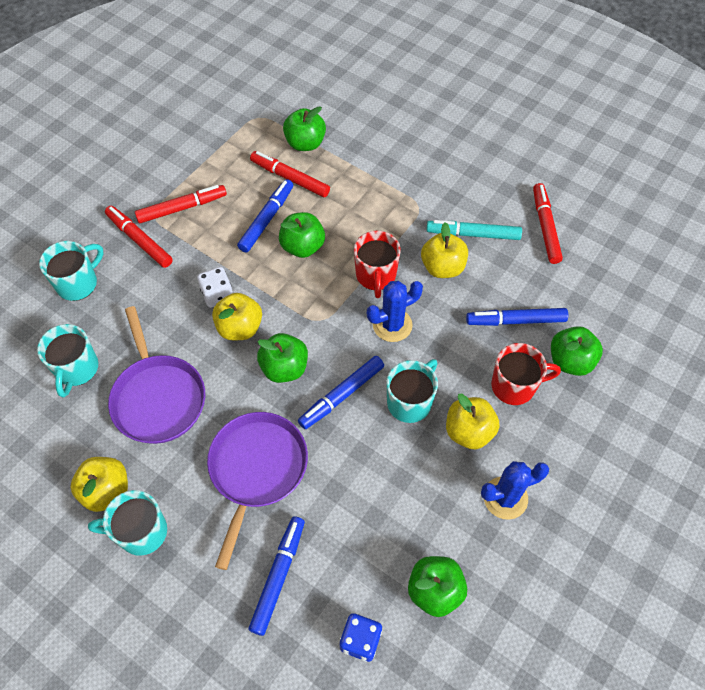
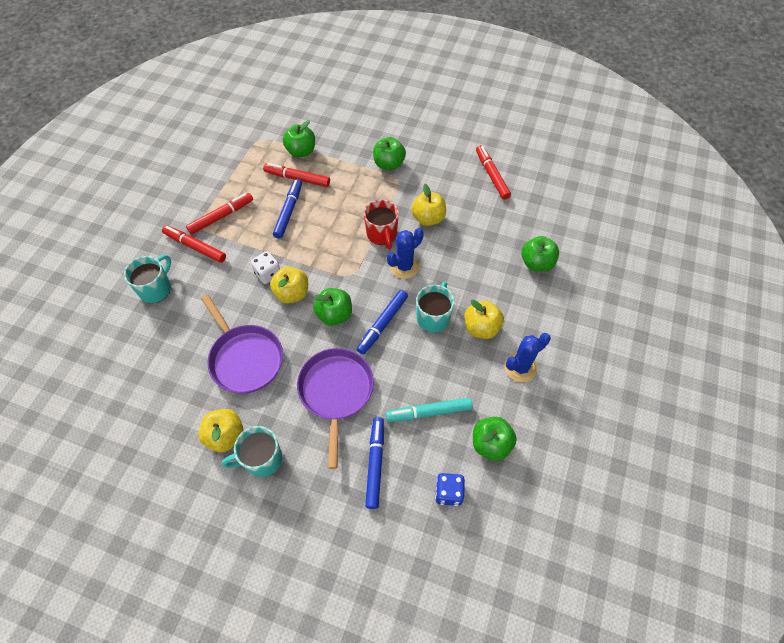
camera: 15 degrees left, 0 degrees up
turquoise mug [37,324,98,397] -> none
green apple [279,212,325,258] -> green apple moved to [373,137,406,170]
turquoise marker [427,220,522,240] -> turquoise marker moved to [386,398,472,422]
blue marker [466,308,568,326] -> none
red mug [491,343,561,405] -> none

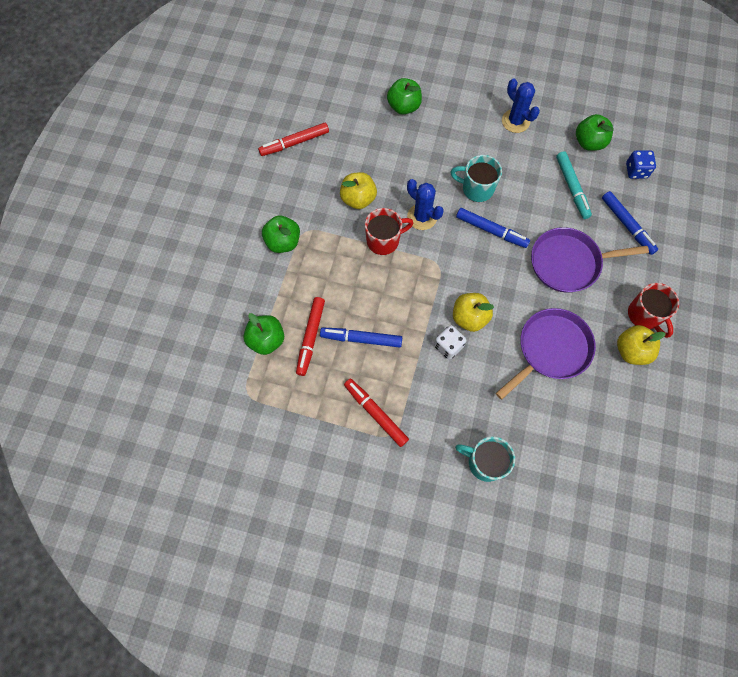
camera: 95 degrees left, 10 degrees up
red marker [162,225,226,263] -> none
turquoise mug [222,426,282,477] -> red mug [628,283,679,338]
green apple [313,288,352,326] -> none
blue marker [365,417,384,509] -> blue marker turned 120 degrees counterclockwise [602,191,658,255]
yellow apple [465,300,504,339] -> none

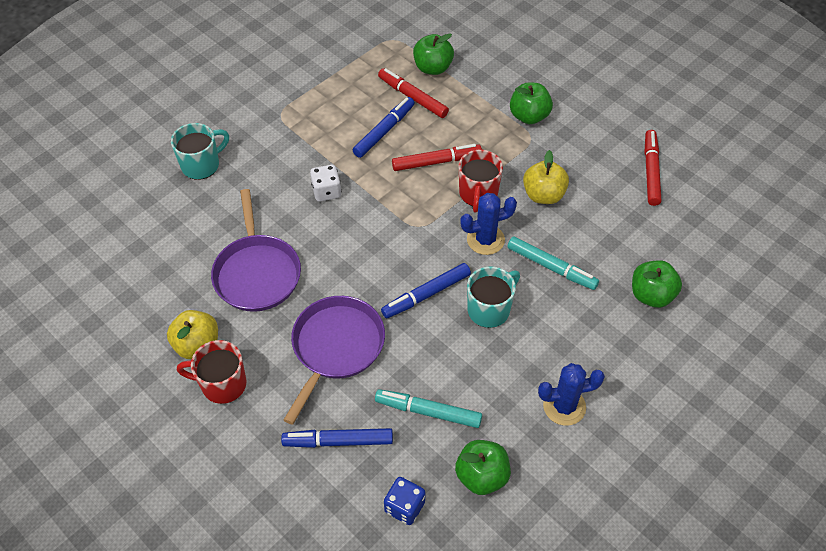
camera: 120 degrees right, 15 degrees down
red marker [344,378,409,447] -> red marker moved to [392,144,482,171]
yellow apple [453,293,494,332] -> none
none -> turquoise marker [507,236,599,290]

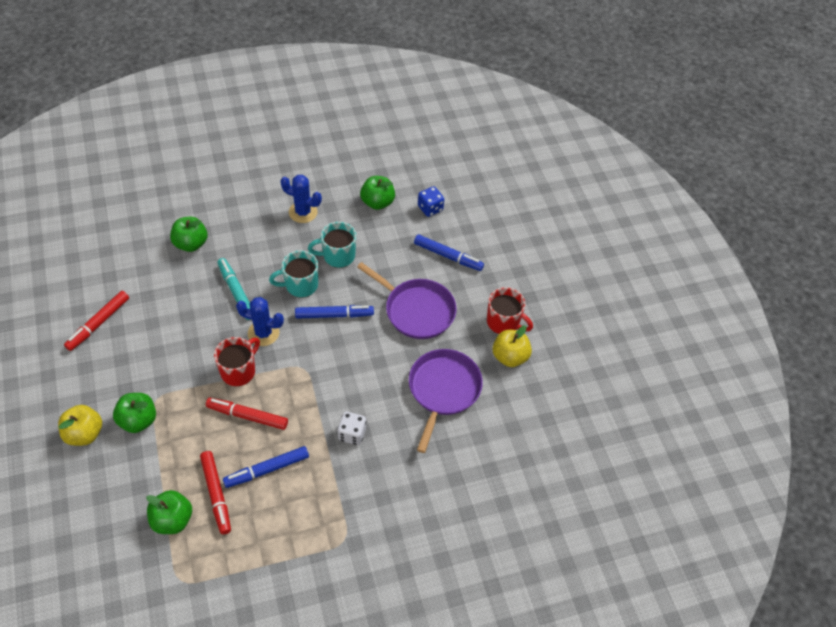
camera: 155 degrees left, 0 degrees up
turquoise mug [171,123,229,180] -> turquoise mug moved to [308,222,356,268]
purple pan [284,296,385,425] -> purple pan turned 105 degrees counterclockwise [357,262,456,339]
turquoise marker [375,389,482,428] -> none
yellow apple [523,150,569,204] -> yellow apple moved to [58,405,102,446]

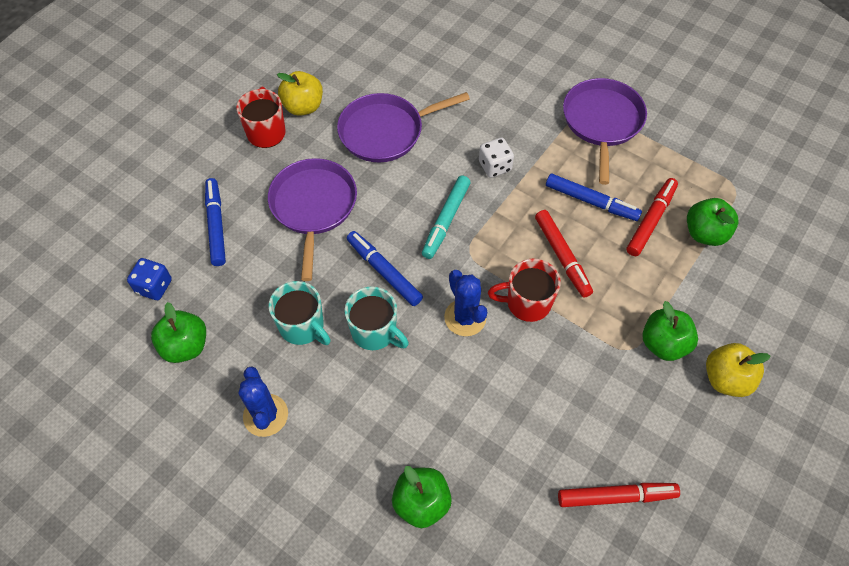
camera: 125 degrees left, 5 degrees up
turquoise marker [217,258,251,320] -> turquoise marker moved to [422,175,470,259]
none -> purple pan [563,78,647,185]

